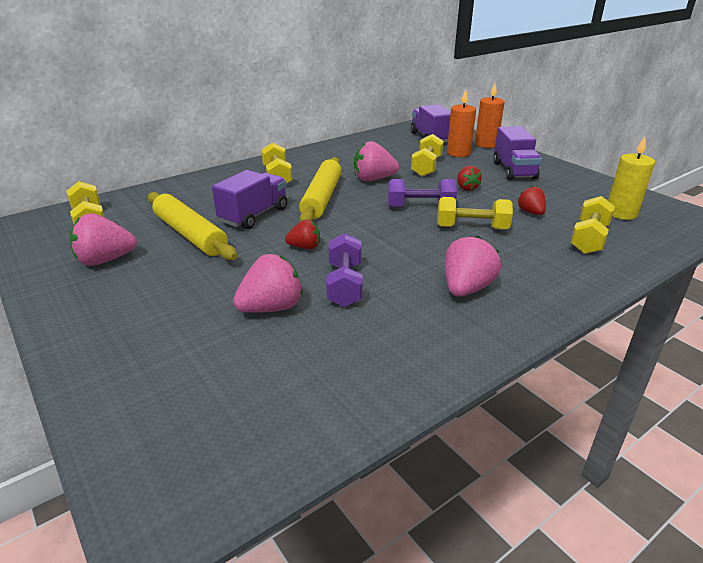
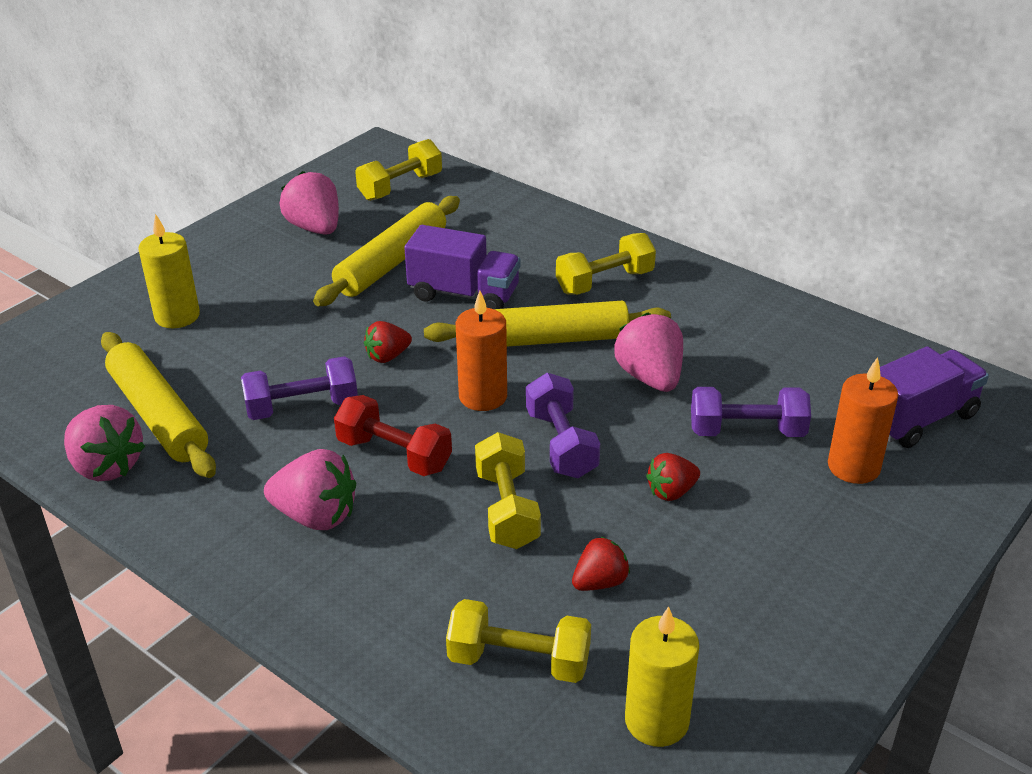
camera: 75 degrees right, 5 degrees up
pink strawberry [233,254,303,313] -> pink strawberry moved to [64,405,145,481]
red strawberry [285,220,320,249] -> red strawberry turned 75 degrees clockwise [364,321,412,363]
yellow dumbbell [411,134,443,176] -> purple dumbbell [691,387,811,437]
orange candle [475,83,504,148] -> orange candle moved to [456,291,507,411]
purple truck [493,126,542,180] -> none
none -> yellow rolling pin [101,332,216,478]
none -> yellow candle [138,214,200,328]
none -> red dumbbell [334,395,452,476]

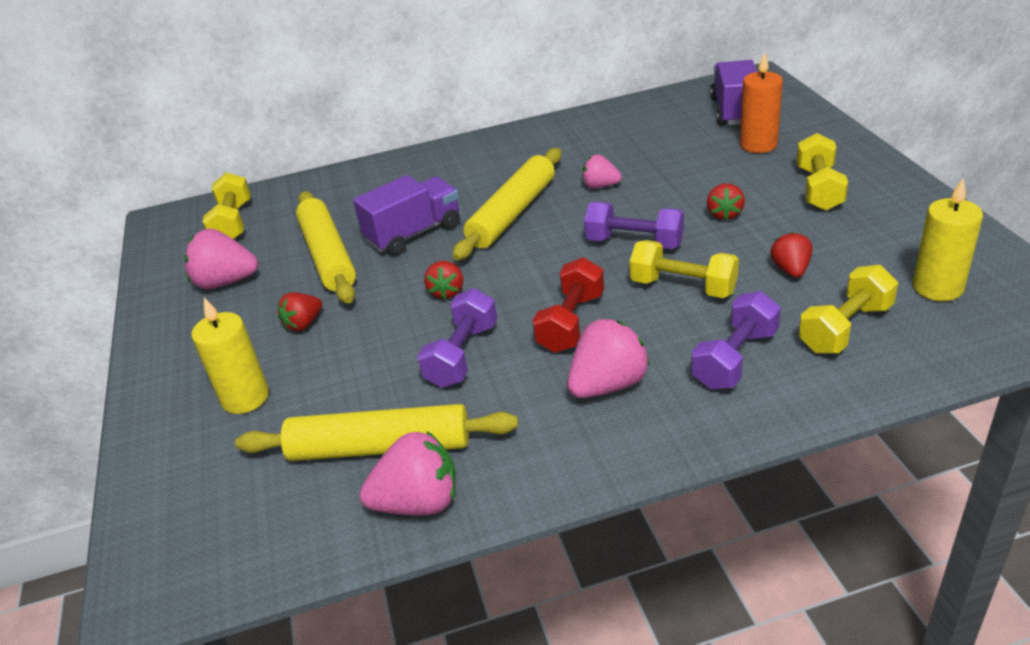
camera: 50 degrees left, 0 degrees up
red dumbbell [334,395,452,476] -> red dumbbell turned 45 degrees counterclockwise [533,257,604,353]
orange candle [456,291,507,411] -> none
yellow dumbbell [556,233,656,295] -> yellow dumbbell moved to [796,133,848,211]
pink strawberry [614,313,683,392] -> pink strawberry [582,154,622,188], size x0.61
purple dumbbell [691,387,811,437] -> purple dumbbell moved to [691,291,781,389]
none -> red strawberry [277,292,322,331]

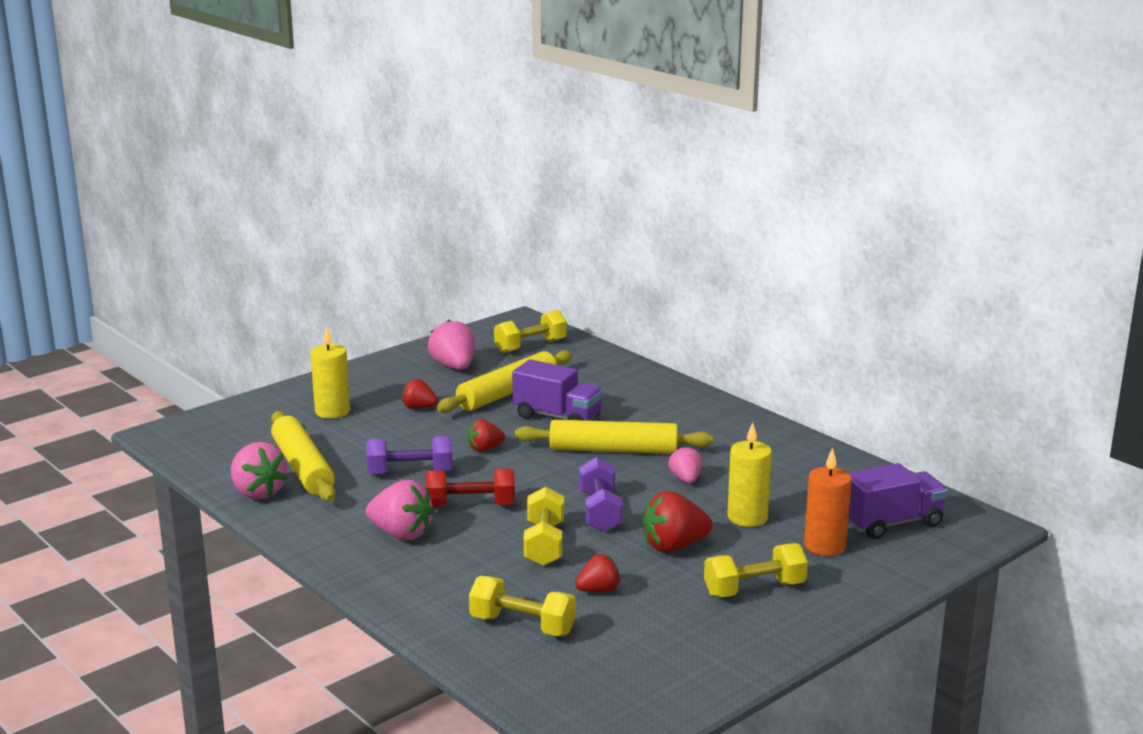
camera: 60 degrees right, 15 degrees down
purple dumbbell [691,291,781,389] -> none
red strawberry [707,183,745,220] -> red strawberry [642,491,713,553], size x1.64
yellow candle [913,179,983,301] -> yellow candle moved to [727,422,772,527]

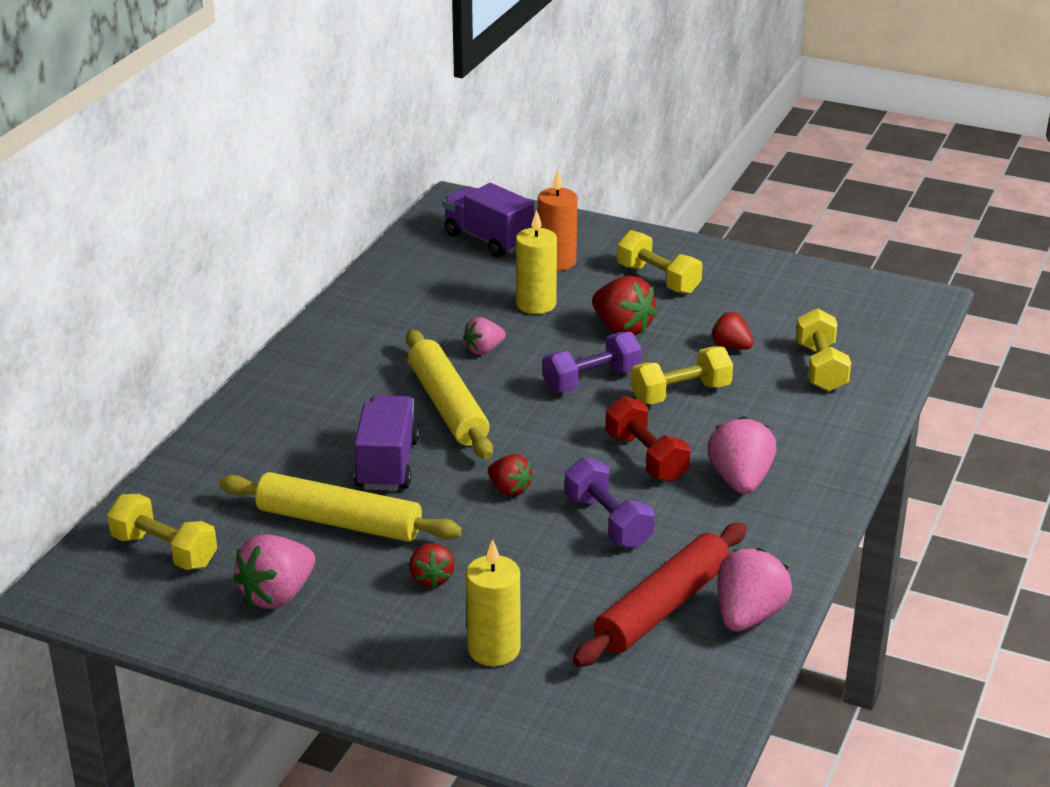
camera: 115 degrees left, 10 degrees up
yellow rolling pin [271,411,336,502] -> red rolling pin [573,523,747,667]

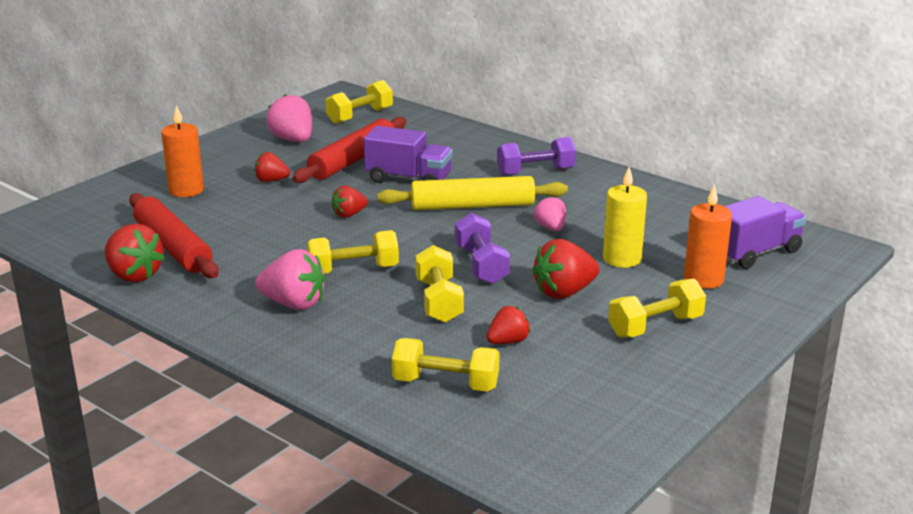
camera: 105 degrees right, 5 degrees down
yellow rolling pin [219,472,462,542] -> red rolling pin [292,117,406,183]
yellow candle [466,539,520,666] -> orange candle [161,105,204,197]
purple dumbbell [565,457,655,548] -> purple dumbbell moved to [497,137,576,176]
red dumbbell [605,396,690,482] -> yellow dumbbell [307,230,399,274]
pink strawberry [717,548,792,632] -> red strawberry [104,224,165,282]

